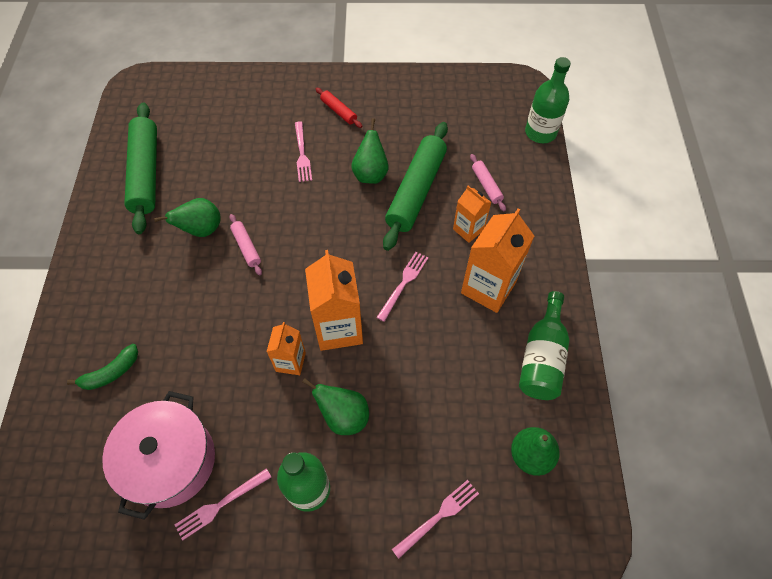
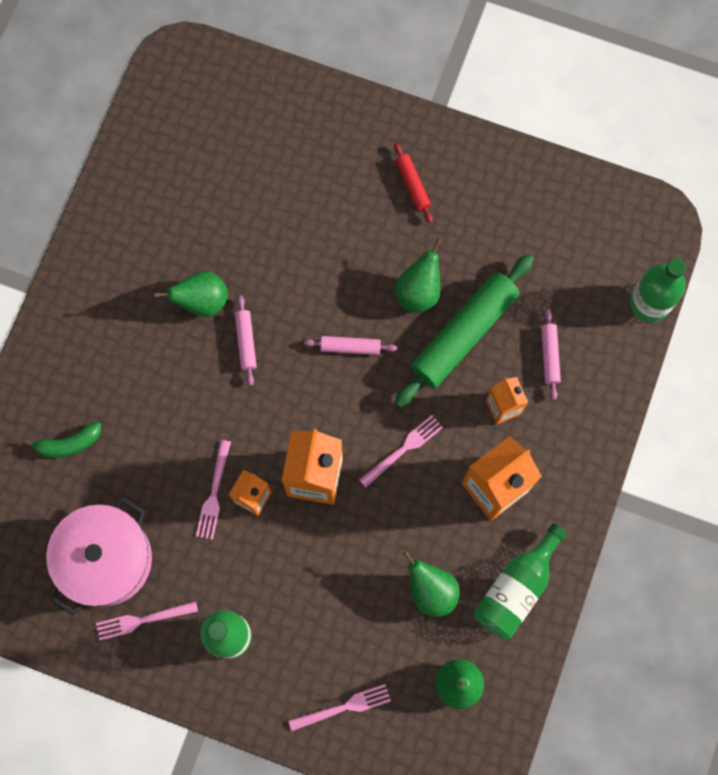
camera: 20 degrees right, 15 degrees up
green rolling pin [124,103,157,234] -> none
pink fork [295,121,312,182] -> pink fork moved to [196,440,231,540]
green pear [302,378,369,435] -> green pear moved to [403,551,460,617]
none -> pink rolling pin [304,336,397,355]

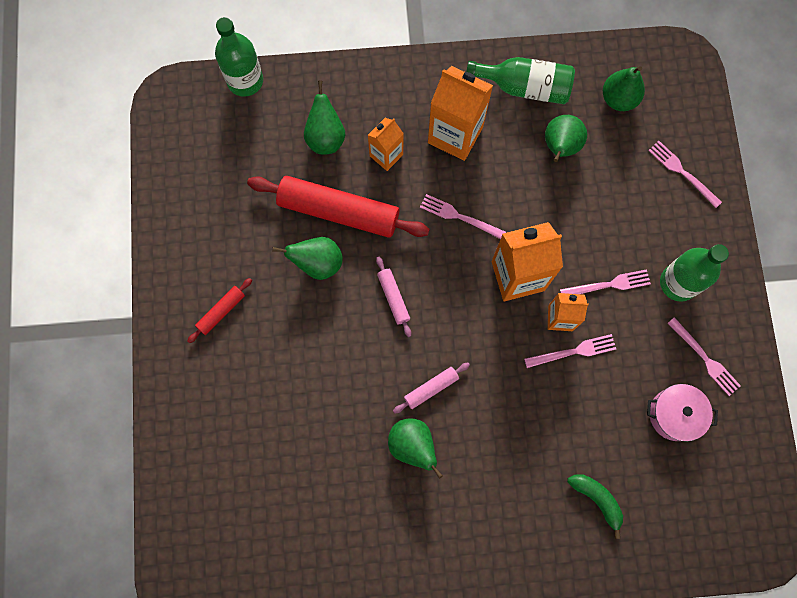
camera: 115 degrees left, 0 degrees up
pink pot [46,497,152,616] -> pink pot [647,384,718,442], size x0.61
green rolling pin [395,254,534,407] -> red rolling pin [247,176,430,238]
pink rolling pin [541,309,561,400] -> green pear [304,81,345,154]
none -> pink fork [560,269,651,294]

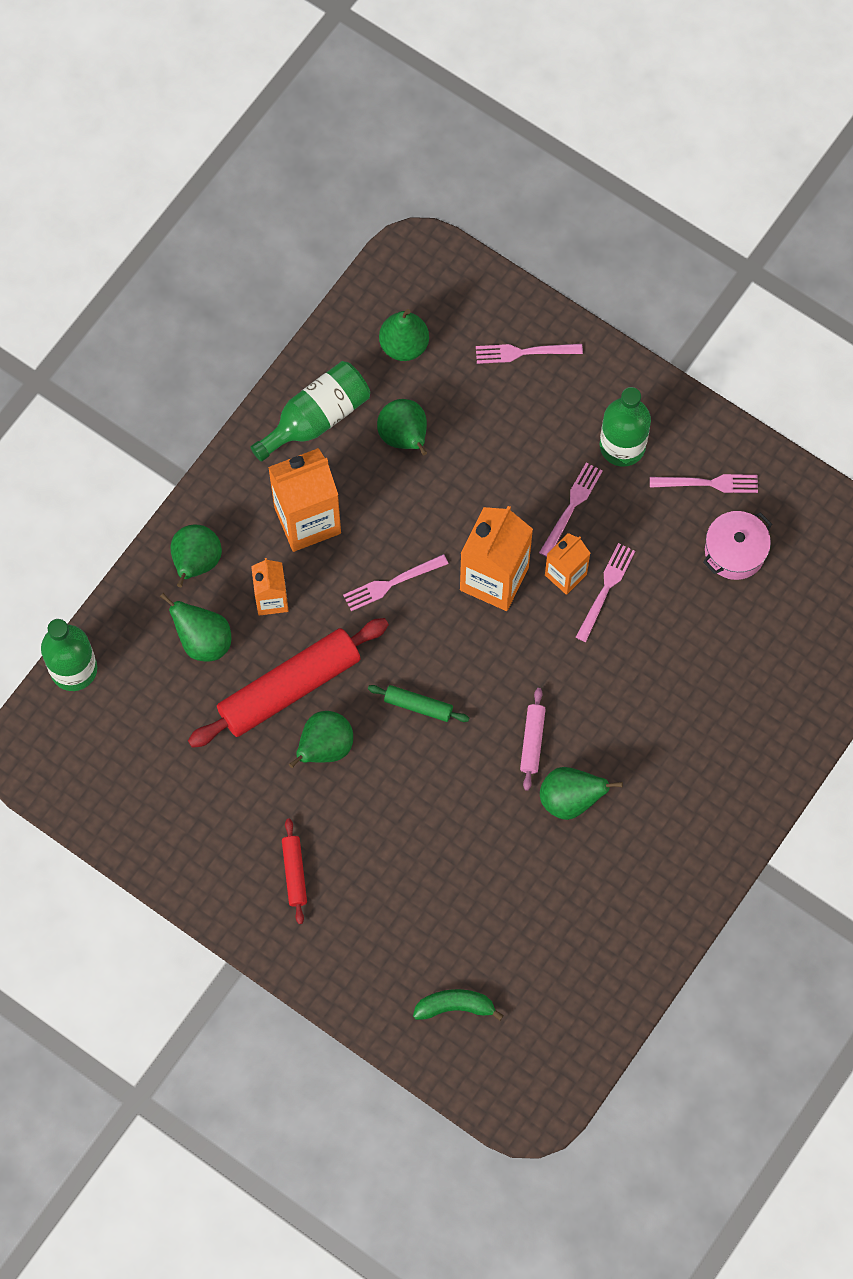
camera: 50 degrees left, 5 degrees down
pink rolling pin [376,257,411,337] -> green rolling pin [368,685,469,722]
green banana [567,475,623,539] -> green banana moved to [413,989,504,1021]
none -> green pear [171,525,222,587]

